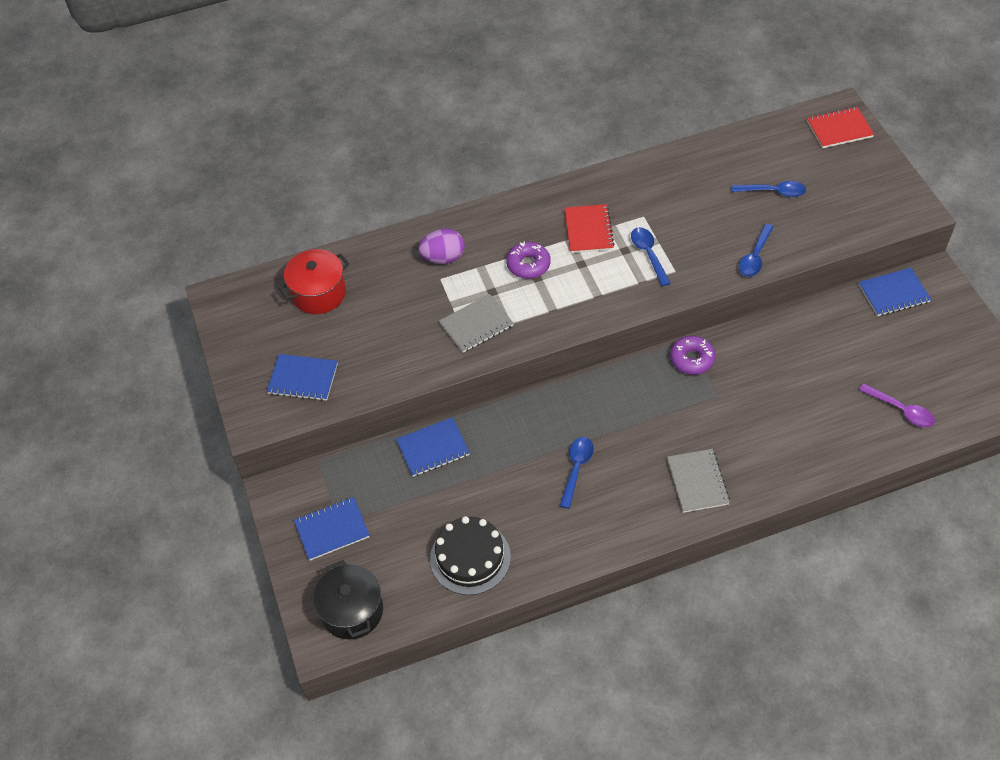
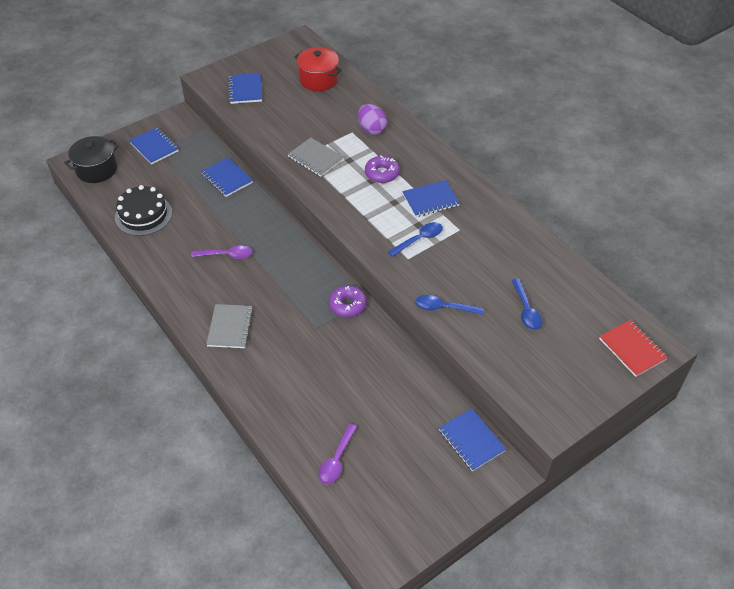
camera: 70 degrees right, 5 degrees down
blue spoon [560,437,594,509] -> purple spoon [191,245,253,259]
red notebook [564,204,615,253] -> blue notebook [402,180,460,217]
grey notebook [667,449,730,513] -> grey notebook turned 60 degrees counterclockwise [206,304,253,348]

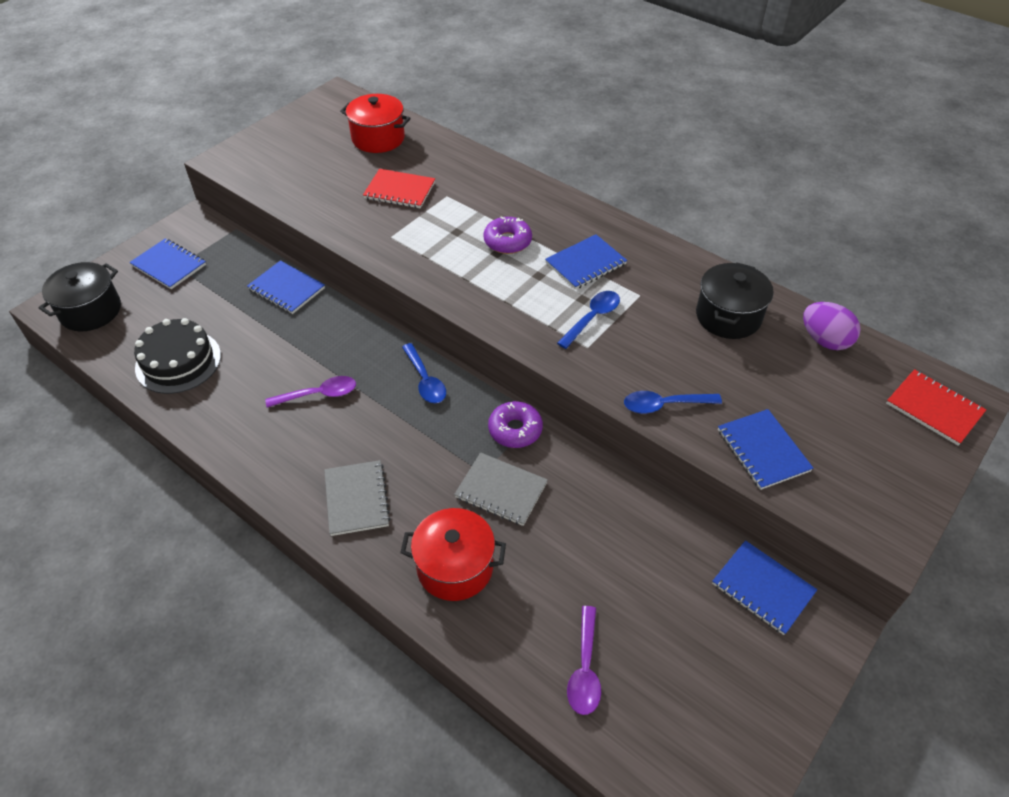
camera: 15 degrees left, 0 degrees up
blue notebook [228,73,262,104] -> blue notebook moved to [718,409,814,490]
grey notebook [288,138,344,177] -> grey notebook moved to [454,452,548,526]
purple egg [358,104,387,135] -> purple egg moved to [803,302,861,350]
blue spoon [511,279,542,330] -> blue spoon moved to [402,343,446,403]
none -> red notebook [363,169,435,208]
none -> red pot [400,508,506,601]
none -> black pot [696,262,774,339]

